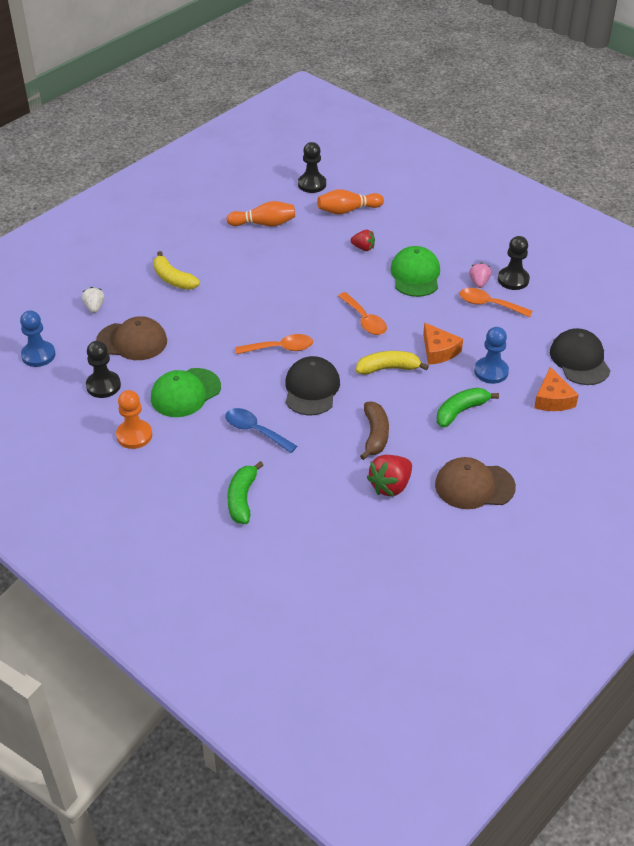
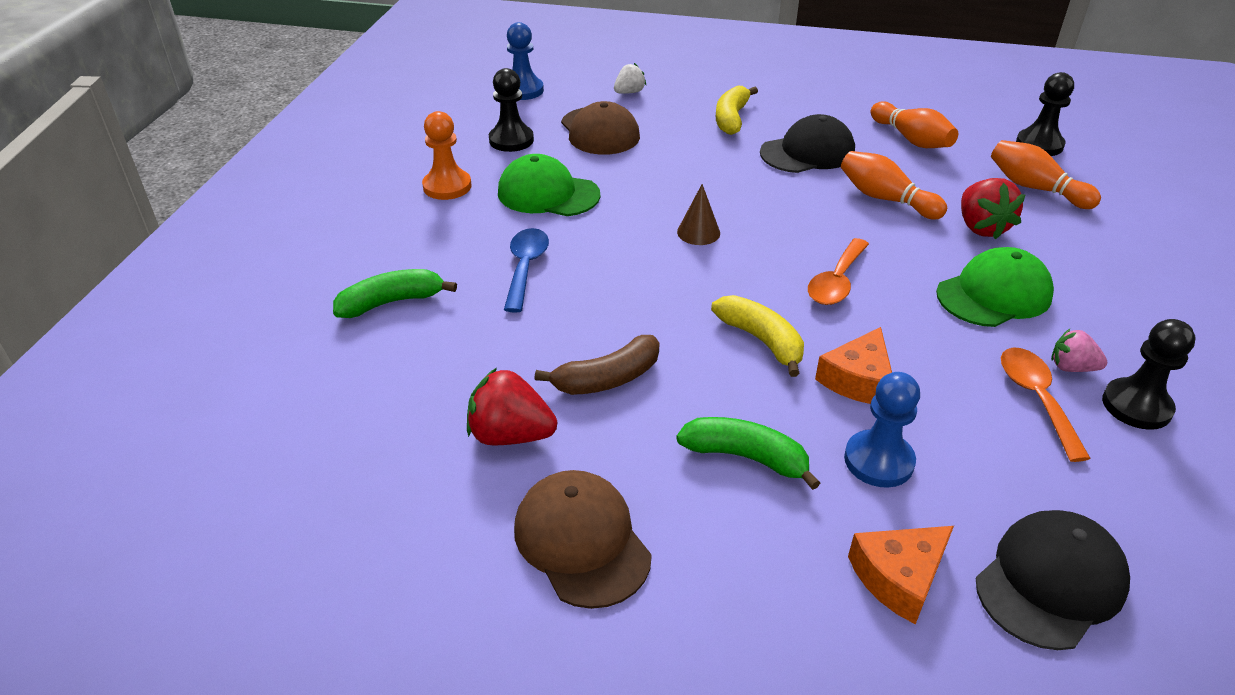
camera: 60 degrees right, 5 degrees down
orange spoon [235,334,313,354] -> brown cone [677,184,720,245]
black cap [285,356,340,415] -> black cap moved to [760,114,855,173]
red strawberry [350,230,375,251] -> red strawberry [961,178,1026,240], size x1.62
pink strawberry [469,262,491,288] -> pink strawberry turned 135 degrees counterclockwise [1051,329,1107,372]
none -> orange bowling pin [841,151,947,219]

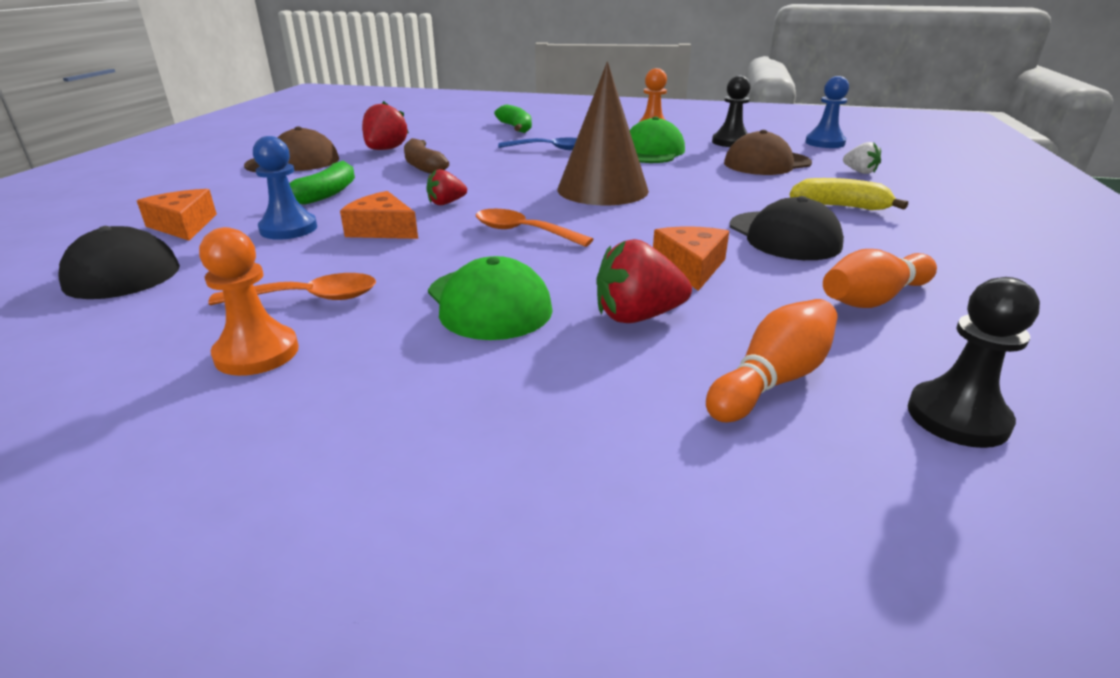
camera: 90 degrees right, 10 degrees down
brown cone [677,184,720,245] -> brown cone [557,62,649,205], size x2.32
yellow banana [711,295,804,377] -> red strawberry [426,169,467,205]
orange bowling pin [841,151,947,219] -> orange cheese [653,226,729,291]
pink strawberry [1051,329,1107,372] -> none
black pawn [1102,319,1196,430] -> orange pawn [199,227,299,376]

